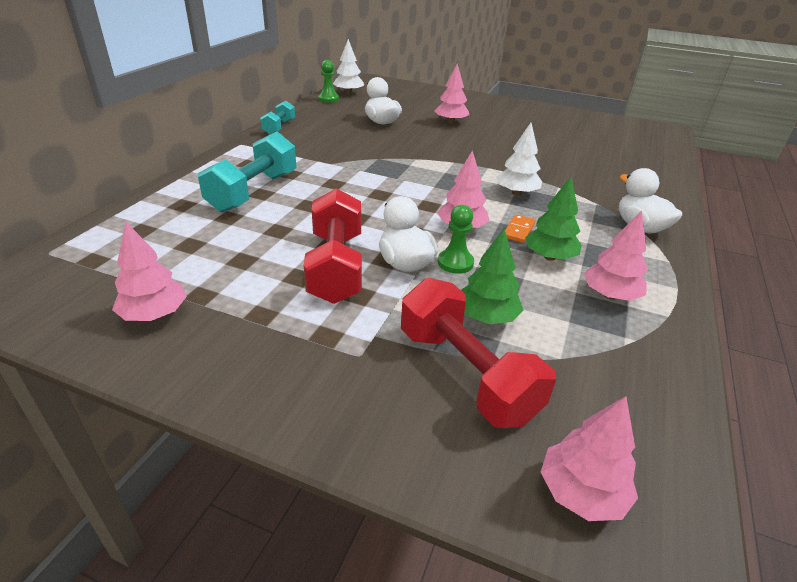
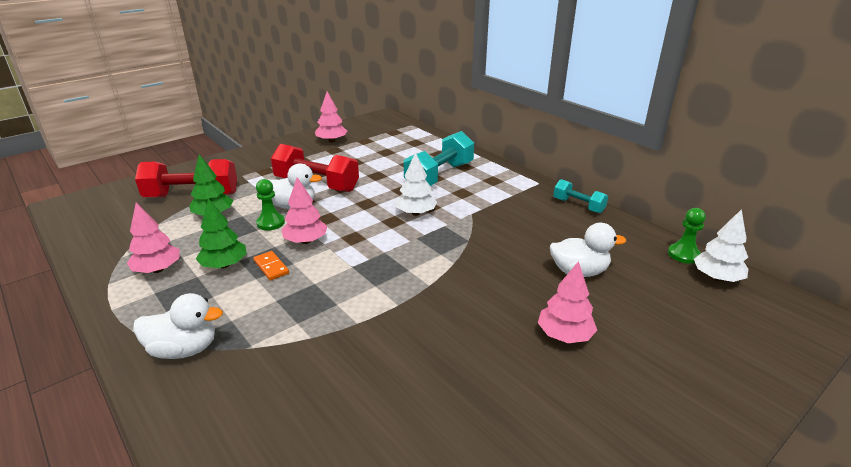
camera: 120 degrees right, 5 degrees down
turquoise dumbbell [198,131,297,212] -> turquoise dumbbell turned 75 degrees clockwise [404,131,474,186]
white tree [496,123,542,196] -> white tree moved to [396,152,437,216]
pink tree [541,396,638,521] -> none

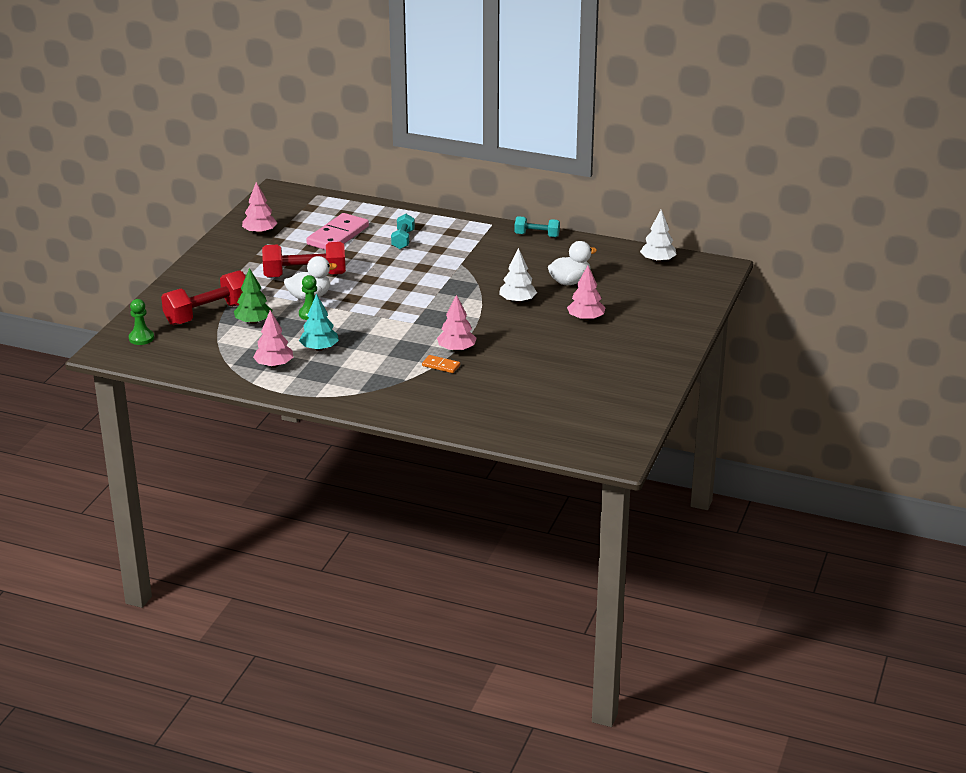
camera: 30 degrees left, 0 degrees up
white duck [133,293,223,359] -> none
green tree [196,198,247,268] -> turquoise tree [299,294,339,351]
orange domino [253,251,289,280] -> orange domino moved to [422,355,460,373]
pink tree [281,177,327,244] -> pink tree moved to [437,295,477,352]
white tree [396,152,437,216] -> white tree moved to [499,248,537,303]
turquoise dumbbell [404,131,474,186] -> turquoise dumbbell [391,214,415,249], size x0.56
green pawn [668,208,706,264] -> green pawn moved to [129,299,154,345]
none -> pink domino [306,213,369,250]

